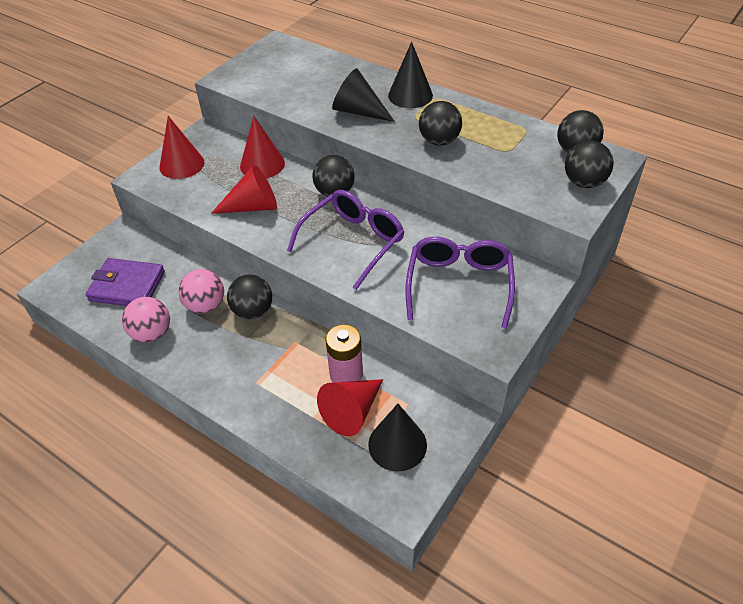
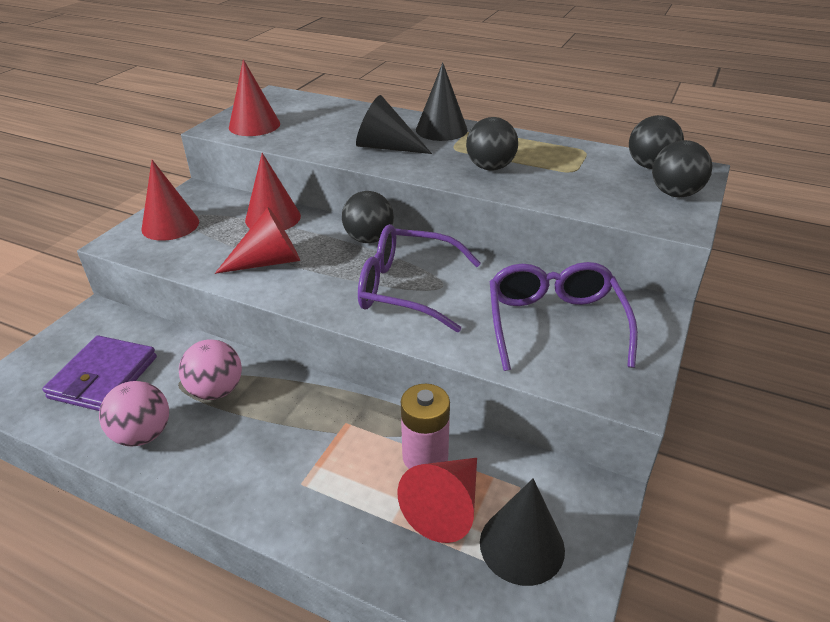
camera: 10 degrees left, 10 degrees down
purple wallet [85,258,165,306] -> purple wallet turned 75 degrees counterclockwise [42,335,157,411]
black ball [227,274,272,319] -> none
purple glasses [287,190,404,290] -> purple glasses turned 105 degrees counterclockwise [358,224,481,332]
none -> red cone [229,59,280,136]

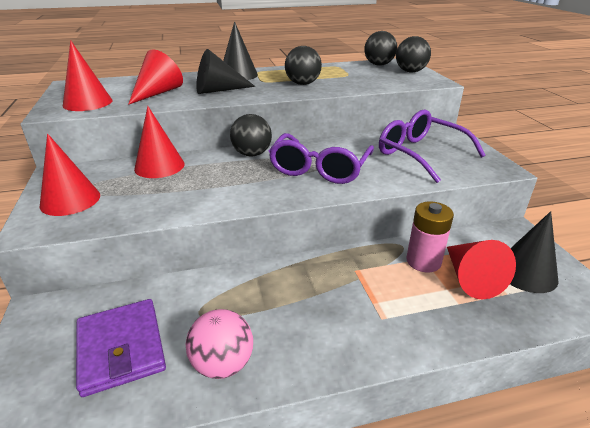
camera: 40 degrees left, 5 degrees down
pink ball [179,339,242,400] -> none
red cone [215,207,300,274] -> red cone moved to [128,49,183,105]
purple glasses [358,224,481,332] -> purple glasses turned 45 degrees counterclockwise [269,133,374,184]

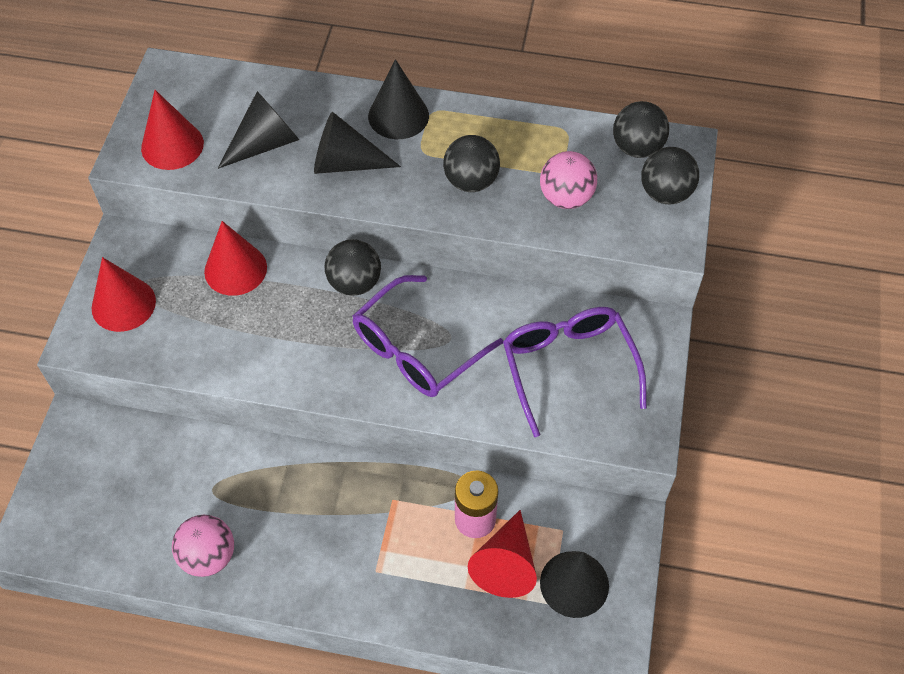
camera: 25 degrees right, 25 degrees up
purple wallet [76,299,166,397] -> none
red cone [128,49,183,105] -> black cone [218,91,299,169]
none -> pink ball [540,151,597,209]

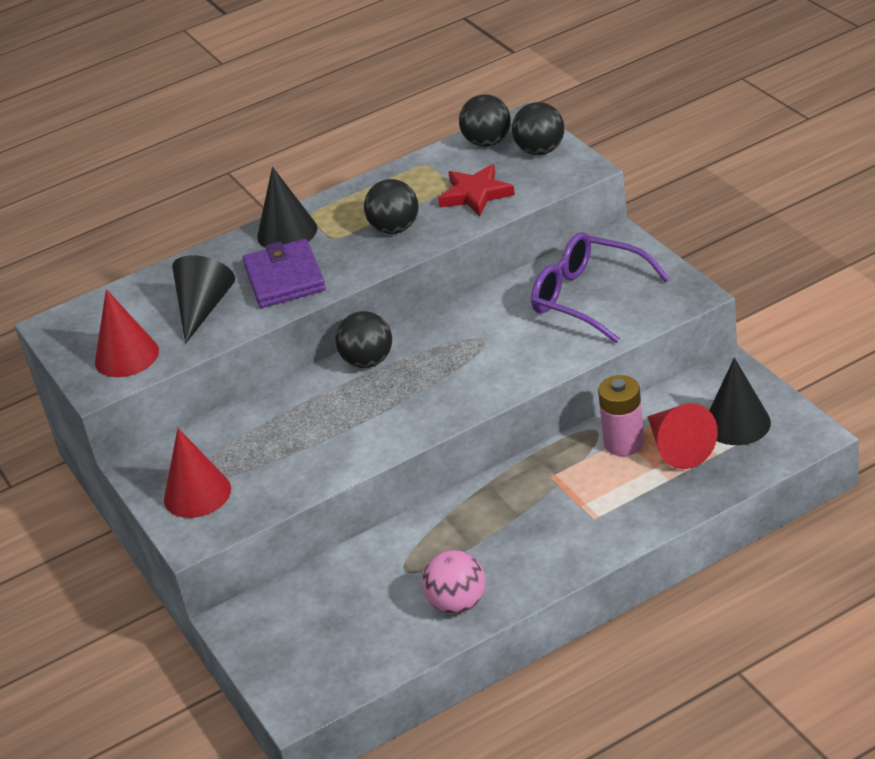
camera: 35 degrees left, 20 degrees down
red cone [204,221,267,296] -> none
black cone [314,112,401,174] -> purple wallet [242,239,326,308]
purple glasses [353,275,503,397] -> none
pink ball [540,151,597,209] -> red star [438,164,515,216]

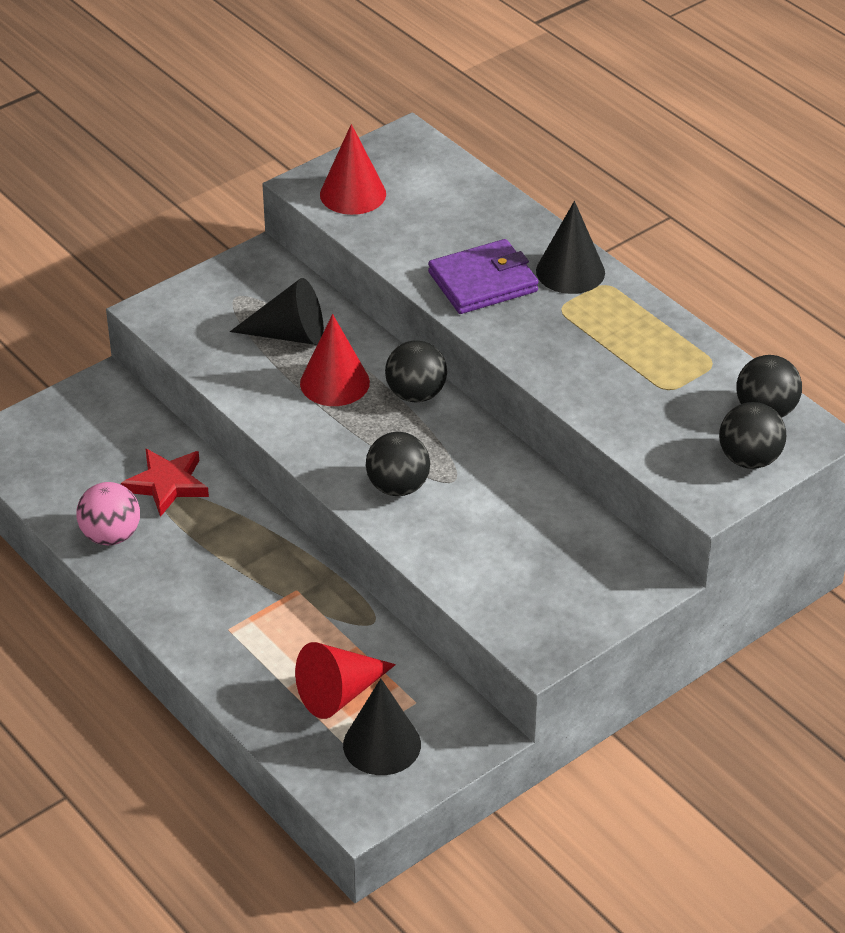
camera: 75 degrees right, 5 degrees up
red cone [164,428,231,518] -> red cone moved to [300,314,370,406]
black cone [172,255,235,344] -> black cone moved to [230,278,324,345]
black ball [364,179,418,234] -> black ball moved to [366,432,430,496]
red star [438,164,515,216] -> red star moved to [121,448,209,517]
purple glasses [531,232,670,343] -> none
pink battery [598,375,644,456] -> none

